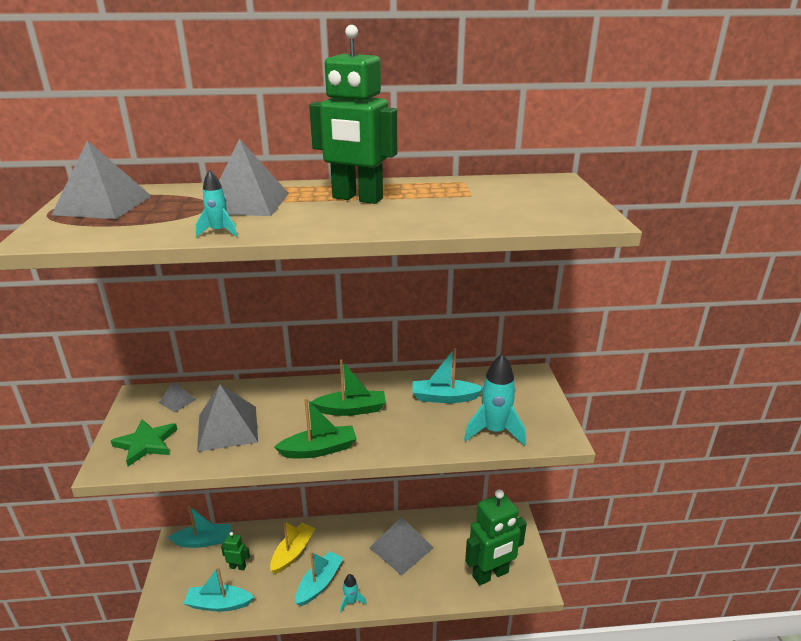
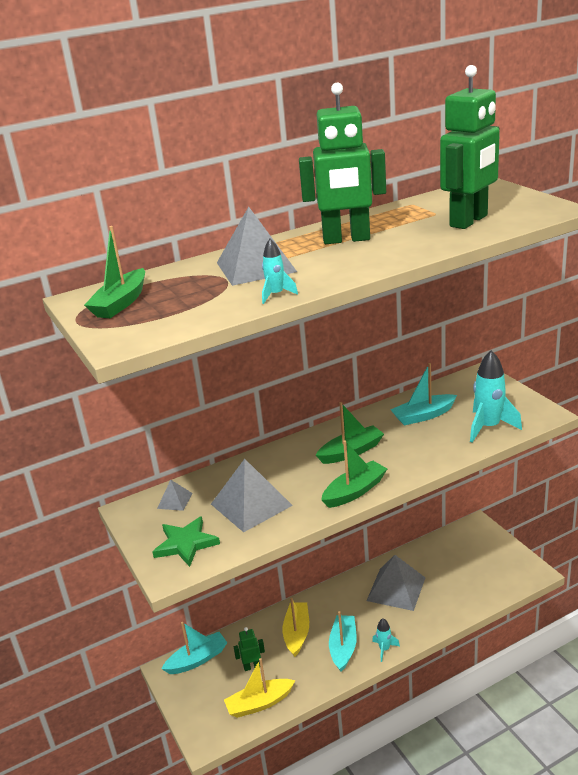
camera: 20 degrees left, 0 degrees up
grey pyramid [52,141,151,219] -> green boat [84,226,145,318]
turquoise boat [183,566,254,612] -> yellow boat [224,658,295,718]
green robot [465,489,527,586] -> green robot moved to [440,65,500,229]

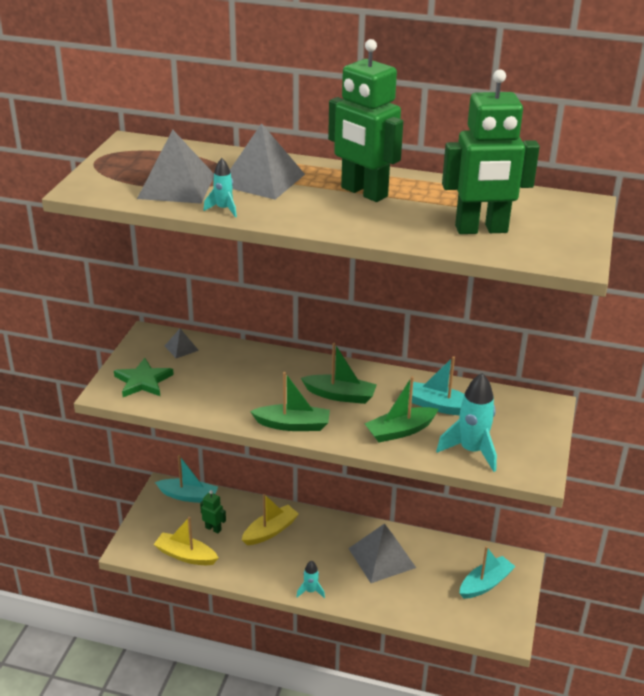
camera: 40 degrees right, 5 degrees up
green boat [84,226,145,318] -> green boat moved to [365,376,439,443]
grey pyramid [211,459,293,532] -> grey pyramid moved to [137,129,214,204]
turquoise boat [329,611,357,672] -> turquoise boat moved to [460,546,516,599]

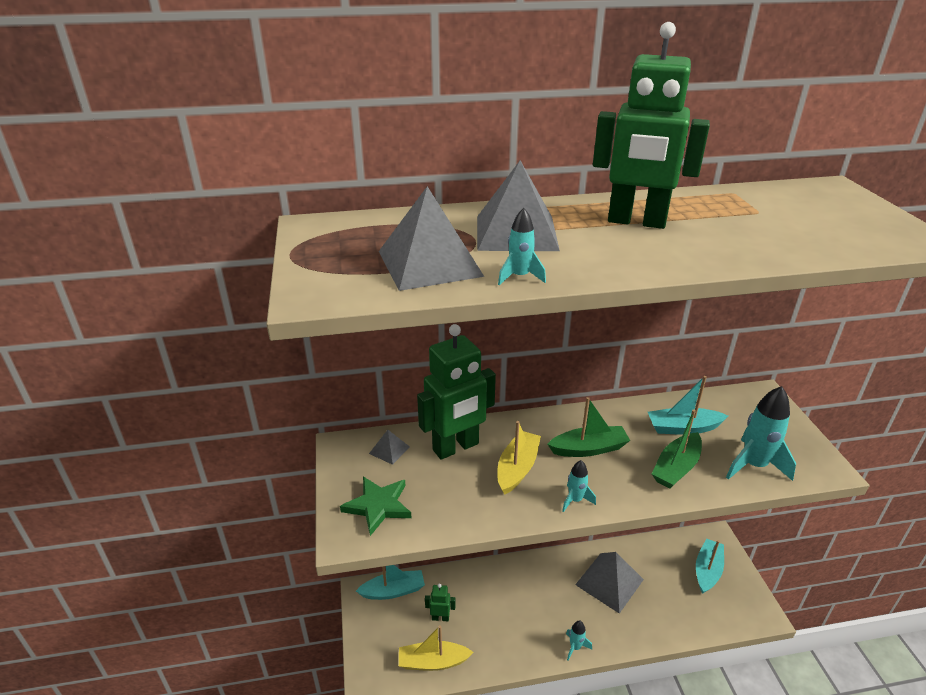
camera: 25 degrees left, 0 degrees up
yellow boat [242,494,299,545] -> yellow boat moved to [497,421,541,495]
green boat [250,372,330,431] -> turquoise rocket [562,460,596,512]
green robot [442,70,540,234] -> green robot moved to [417,324,496,460]

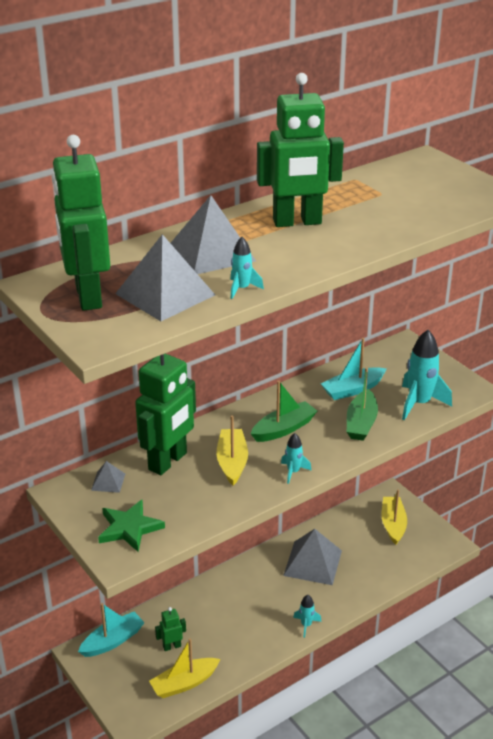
camera: 25 degrees left, 0 degrees up
turquoise boat [696,538,724,594] -> yellow boat [381,489,407,545]
none -> green robot [52,135,110,311]

